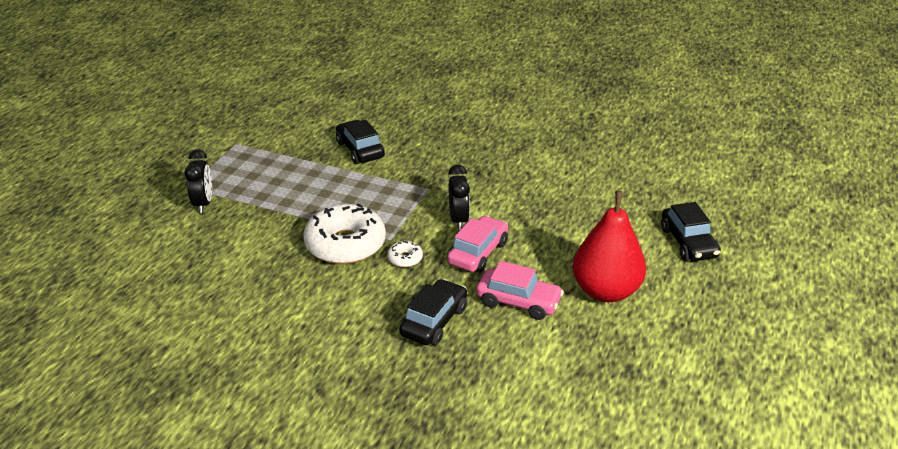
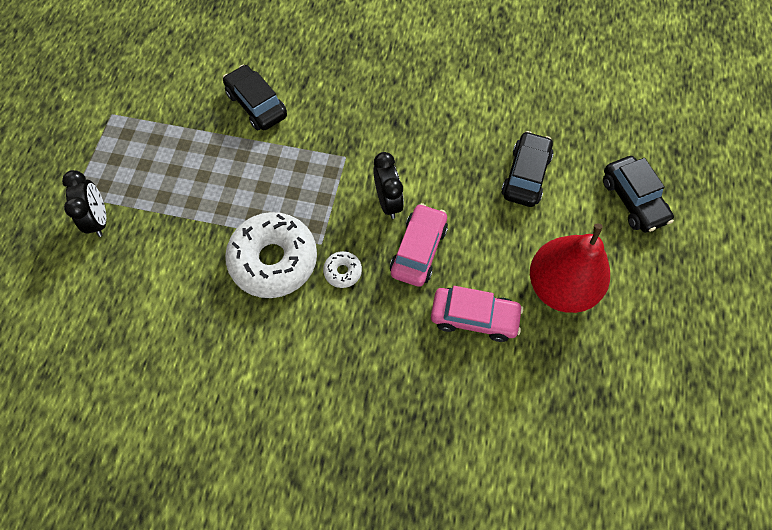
camera: 10 degrees left, 30 degrees up
black car [399,279,467,346] -> black car moved to [501,131,553,207]

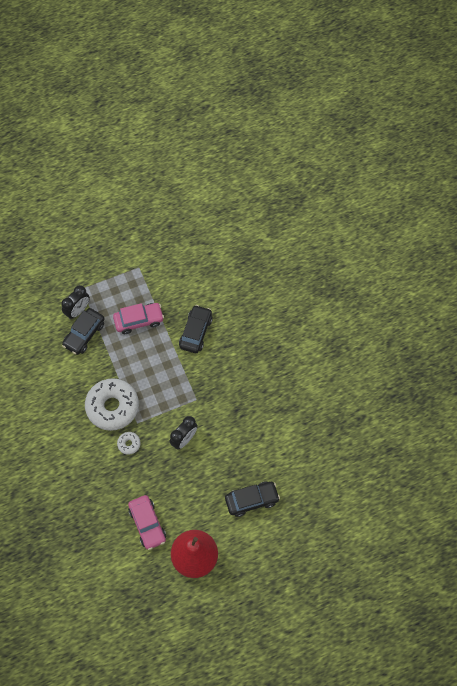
camera: 55 degrees right, 0 degrees up
pink car [390,203,448,287] -> pink car moved to [113,303,164,334]
black car [603,156,674,233] -> black car moved to [62,308,105,355]

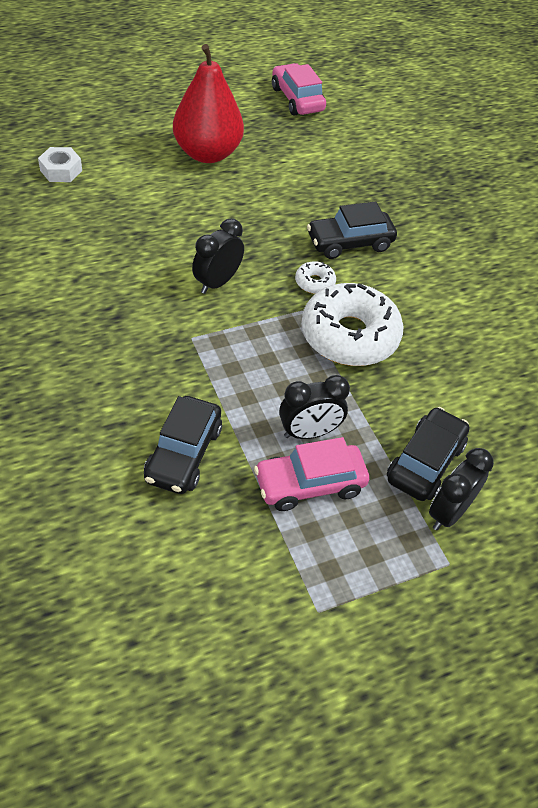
camera: 175 degrees right, 15 degrees down
pink car [128,495,166,550] -> pink car moved to [272,63,326,115]
black car [225,482,280,517] -> black car moved to [307,201,397,259]
none -> white nut [38,147,82,182]
none -> black clock [279,375,350,439]

